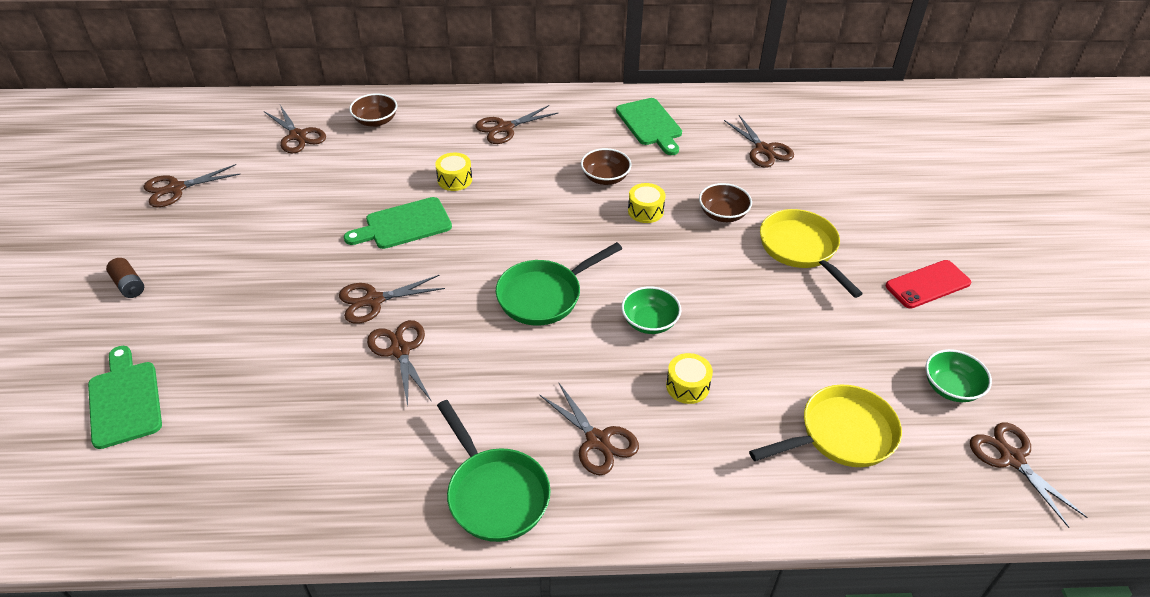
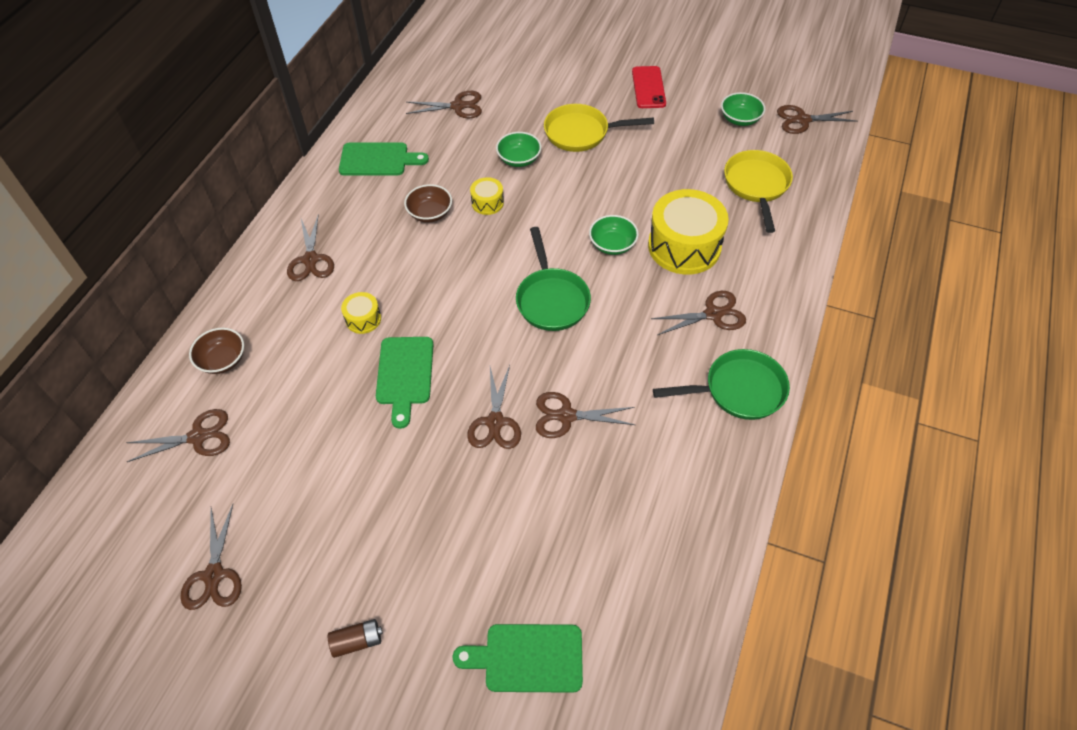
camera: 65 degrees left, 10 degrees up
yellow drum [666,353,713,404] -> yellow drum [648,189,729,274], size x2.15
brown bowl [699,183,752,222] -> green bowl [496,132,542,167]

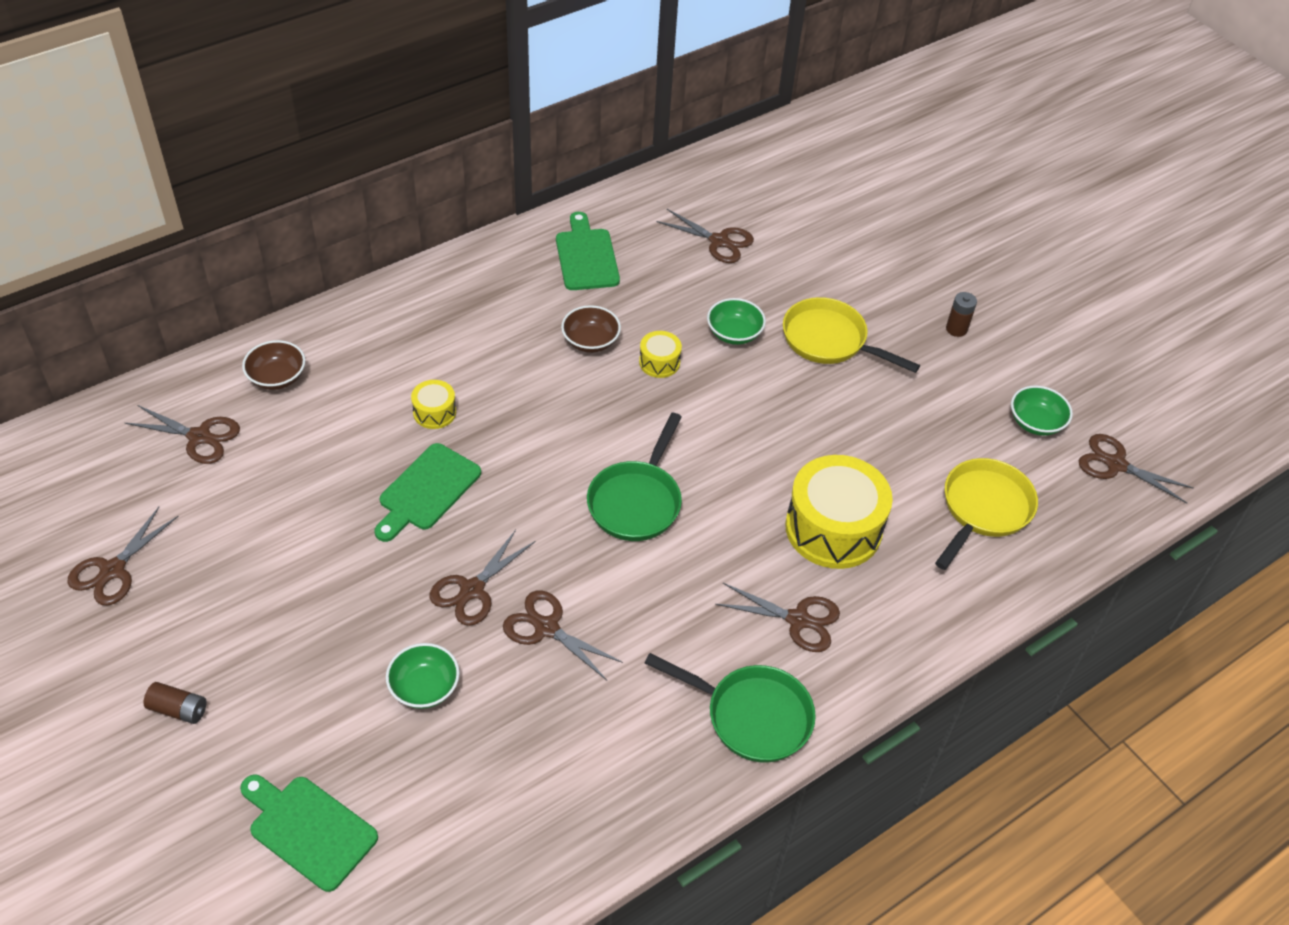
camera: 30 degrees right, 5 degrees down
brown scissors [287,214,334,281] -> none
green cutting board [339,142,429,176] -> green cutting board turned 135 degrees counterclockwise [556,212,620,290]
green bowl [589,215,639,255] -> green bowl moved to [386,643,460,709]
red phone [632,66,666,108] -> brown battery [946,292,977,337]

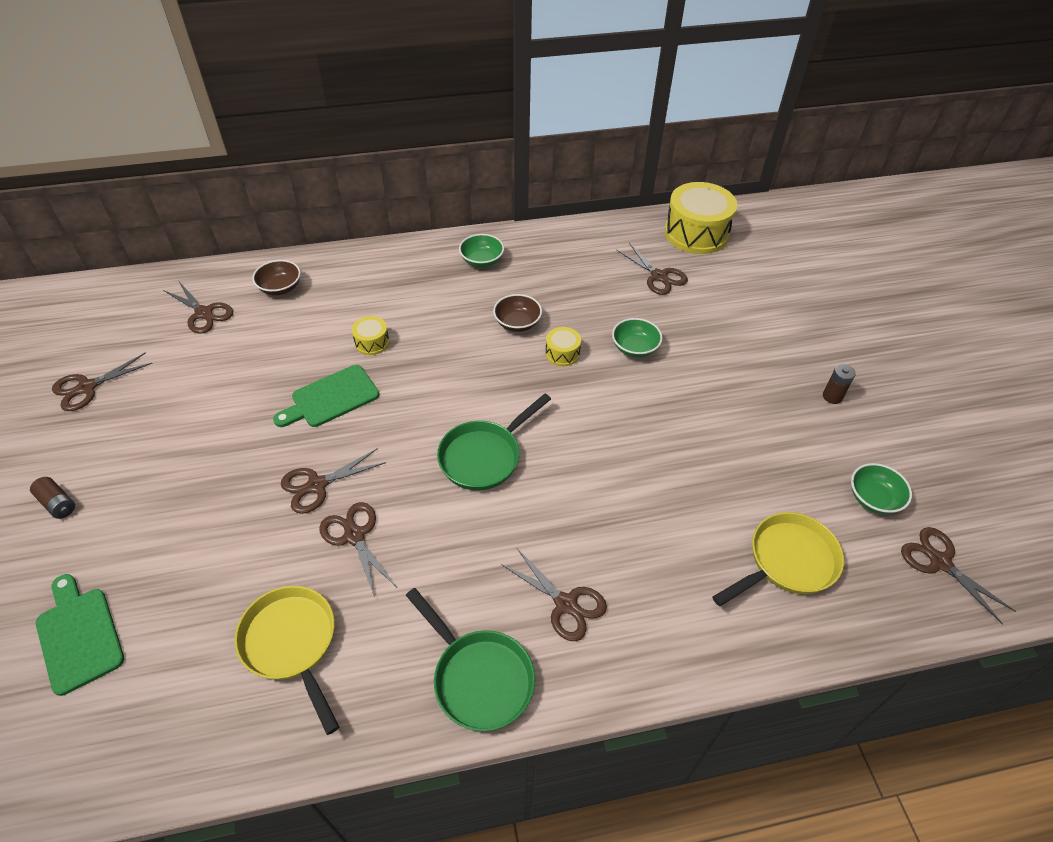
camera: 25 degrees right, 0 degrees up
green bowl [386,643,460,709] -> green bowl moved to [459,234,504,267]
green cutting board [556,212,620,290] -> none
yellow pan [783,297,920,373] -> yellow pan moved to [235,586,339,735]
yellow drum [785,455,893,569] -> yellow drum moved to [665,182,737,254]

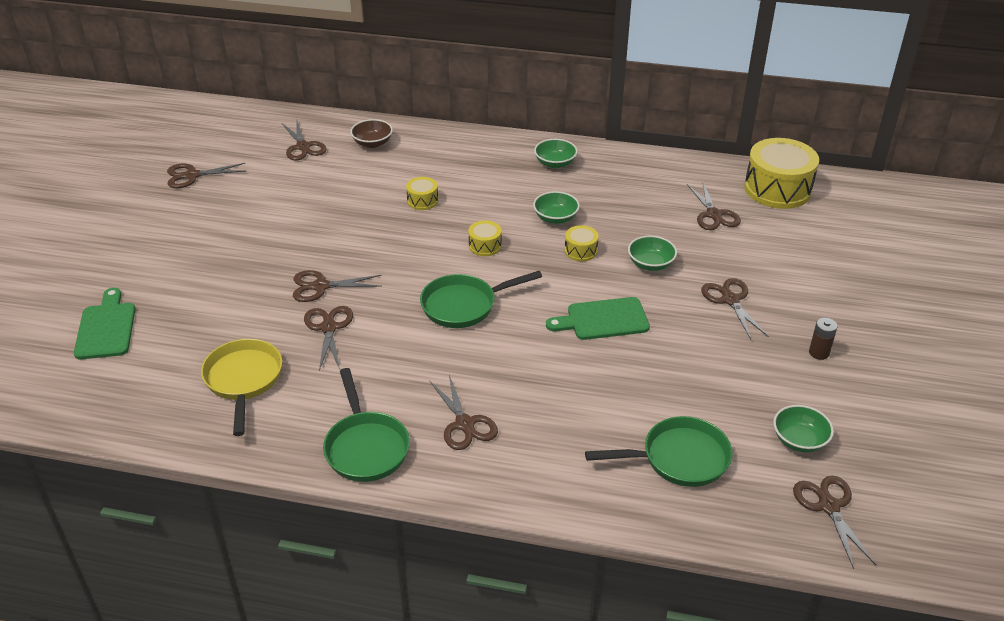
camera: 25 degrees right, 10 degrees down
brown battery [30,477,75,519] -> none
green cutting board [273,365,379,427] -> green cutting board moved to [546,297,650,340]
brown bowl [493,294,542,332] -> green bowl [533,191,580,224]
yellow pan [712,512,844,606] -> green pan [585,416,733,487]
none -> yellow drum [468,221,502,256]
none -> brown scissors [701,278,769,340]

